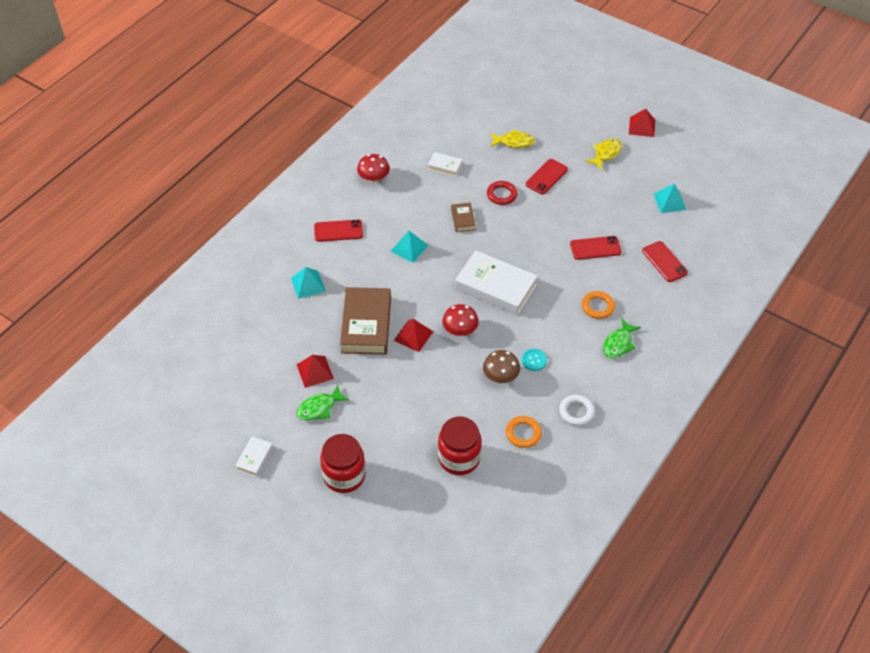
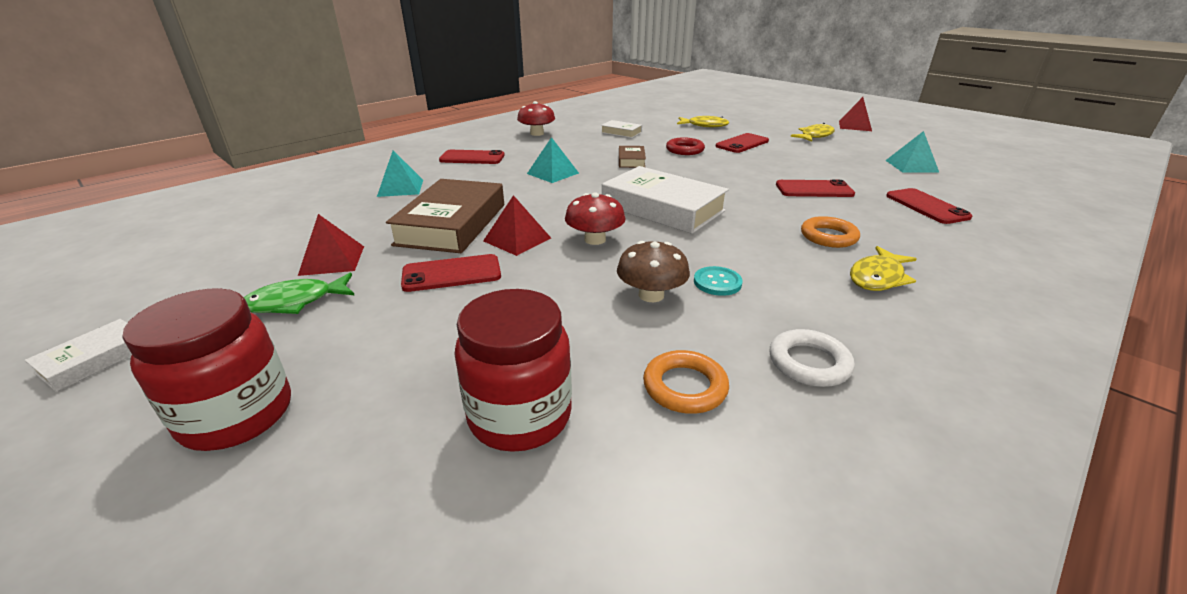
camera: 10 degrees right, 20 degrees down
green fish [603,319,641,358] -> yellow fish [850,246,917,291]
none -> red phone [401,254,501,292]

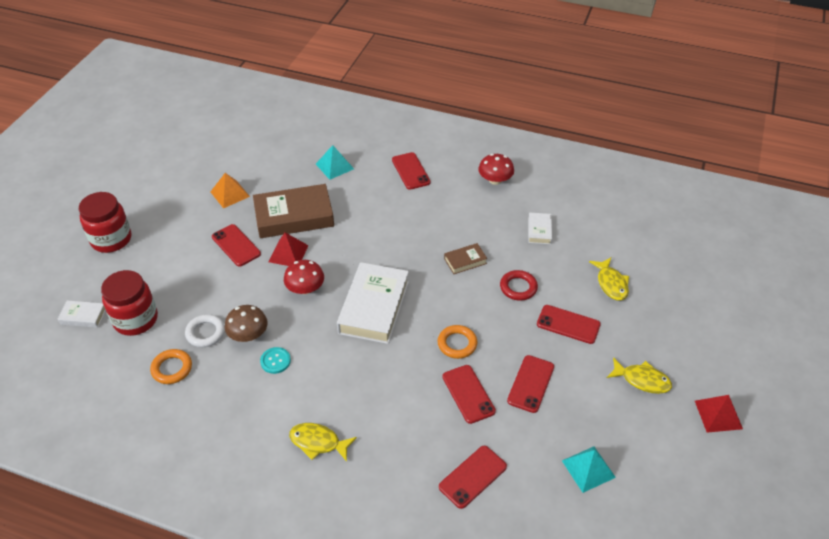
camera: 65 degrees right, 15 degrees up
white book [25,319,132,392] -> white book moved to [58,300,106,328]
green fish [243,273,354,314] -> none
red pyramid [298,214,364,276] -> orange pyramid [210,173,250,208]
turquoise pyramid [527,137,579,183] -> none
white ring [770,329,855,387] -> white ring moved to [185,314,225,347]
orange ring [801,216,860,248] -> orange ring moved to [437,325,477,359]
none -> red phone [507,355,554,413]

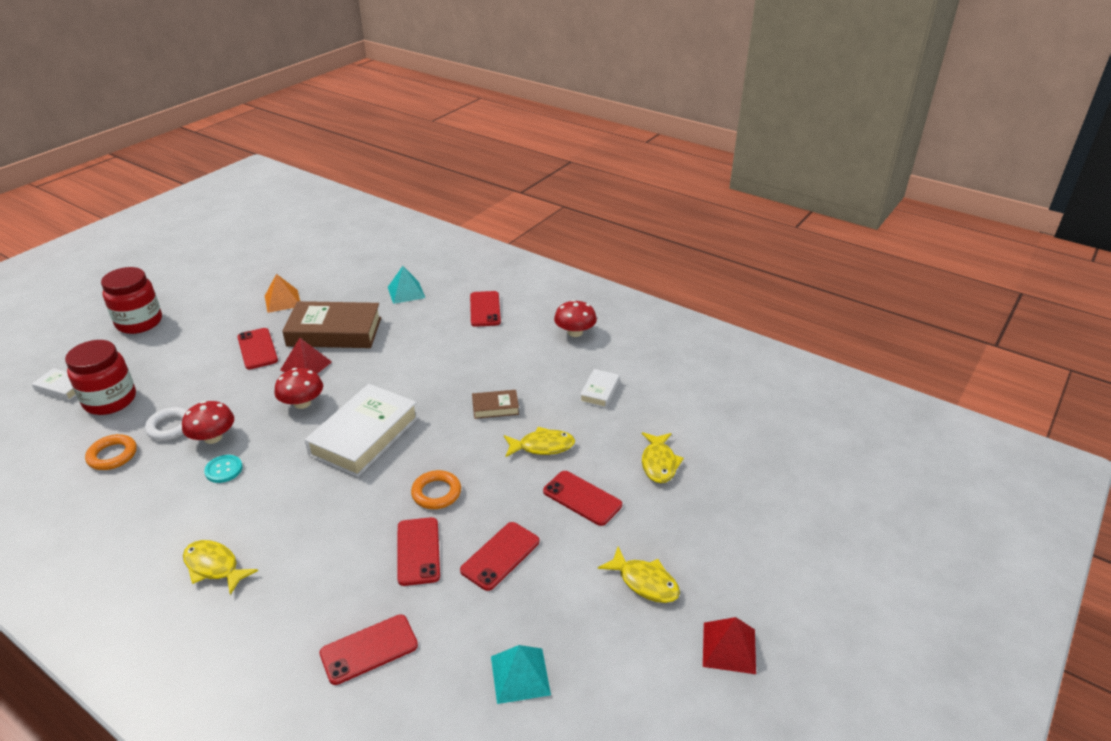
camera: 15 degrees right, 10 degrees down
brown mushroom [224,305,268,342] -> red mushroom [182,401,234,444]
red ring [500,270,538,301] -> yellow fish [504,427,575,457]

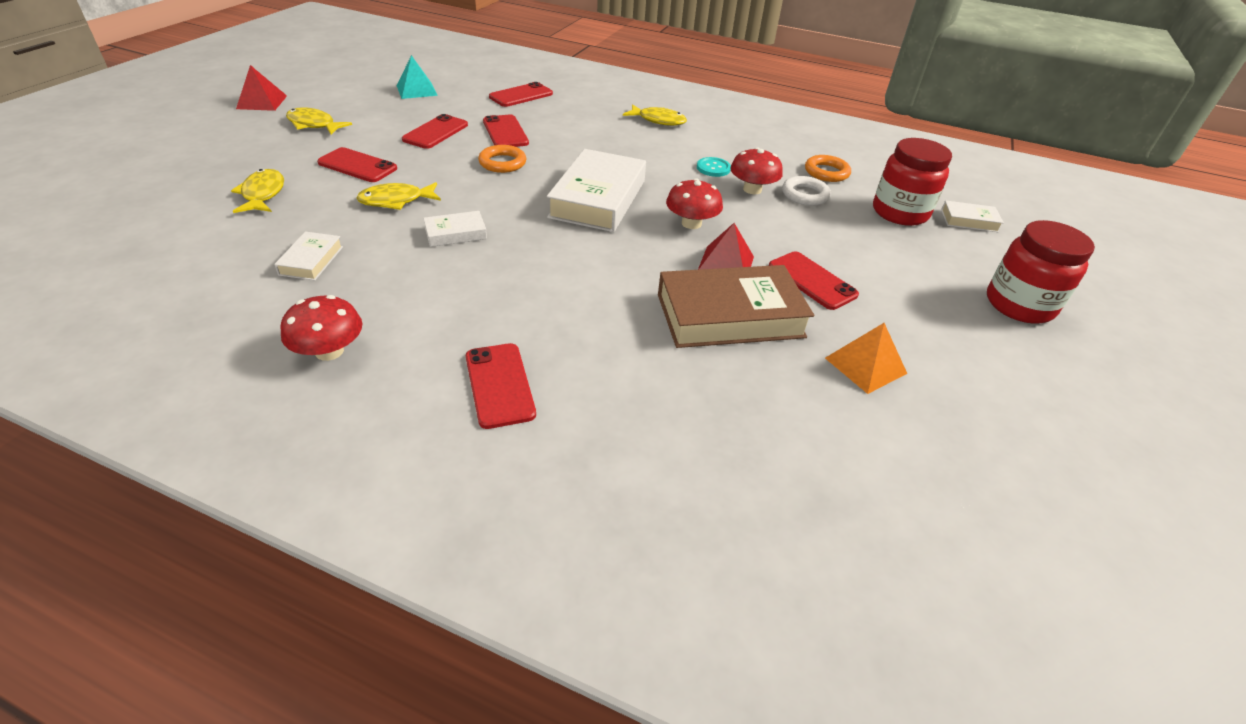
camera: 165 degrees right, 5 degrees up
turquoise pyramid [388,266,425,304] -> none
brown book [472,390,519,419] -> white book [423,211,487,247]

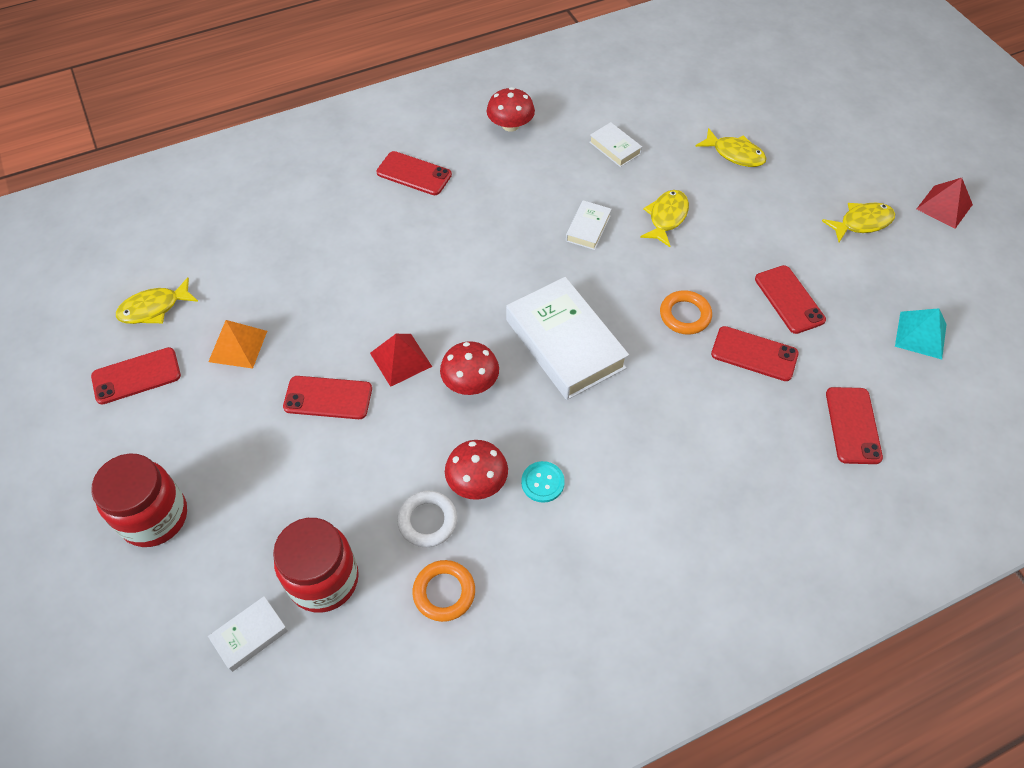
camera: 135 degrees right, 15 degrees up
red phone [317,147,397,182] -> red phone moved to [91,347,181,404]
yellow fish [623,104,687,126] -> yellow fish moved to [116,277,198,324]
brown book [658,265,814,348] -> none

